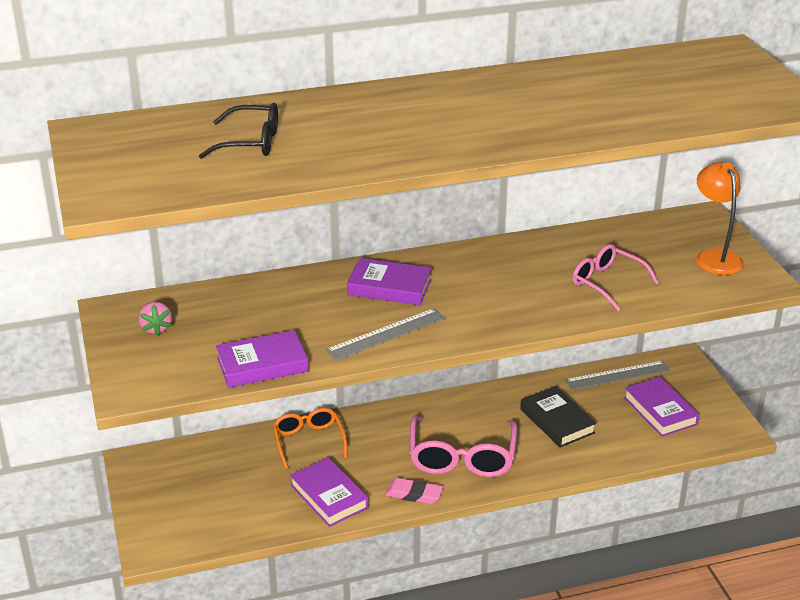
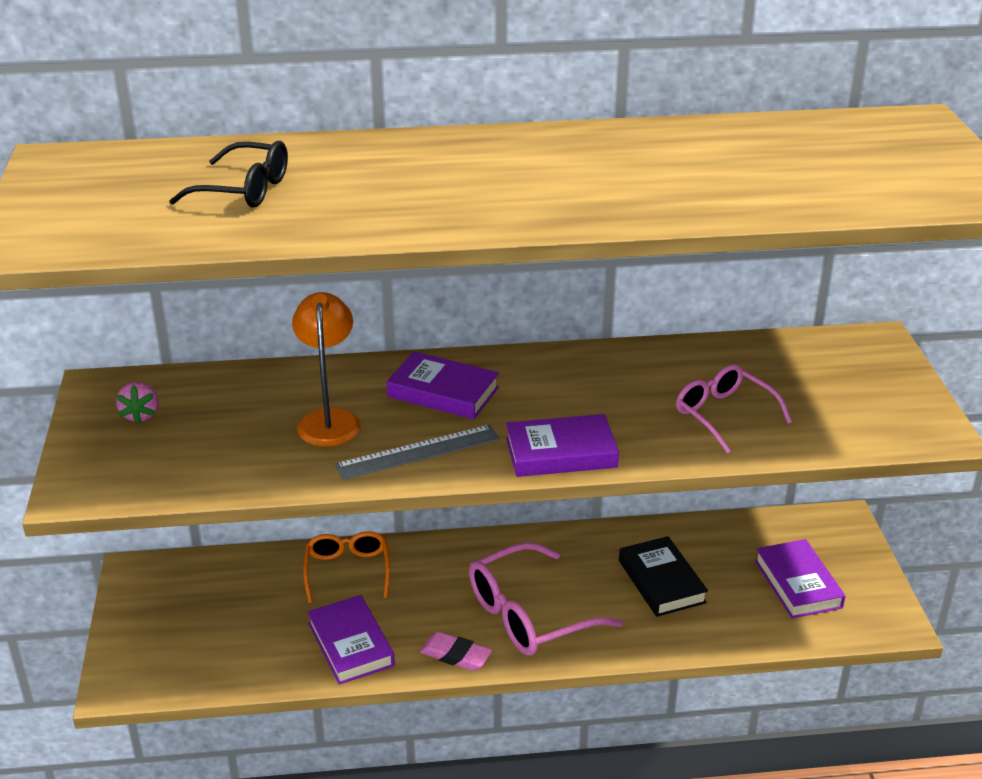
camera: 10 degrees right, 0 degrees up
purple book [216,330,309,388] -> purple book moved to [506,414,619,477]
pink glasses [410,415,517,477] -> pink glasses turned 45 degrees clockwise [469,542,623,656]
grey ruler [565,361,670,390] -> none
orange lamp [696,162,744,275] -> orange lamp moved to [292,292,361,447]

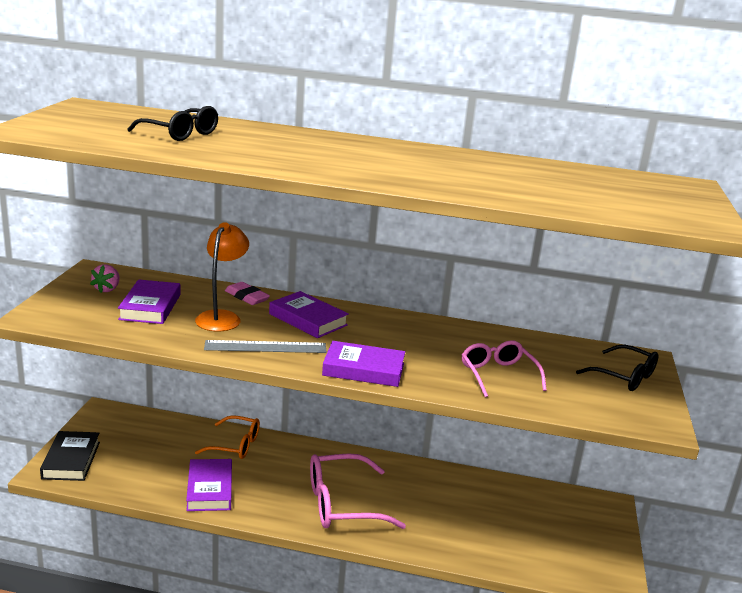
camera: 15 degrees right, 10 degrees down
orange glasses [303,531,390,603] -> orange glasses turned 90 degrees clockwise [195,415,260,459]
pink eraser [420,632,492,671] -> pink eraser moved to [225,282,270,305]
black book [619,536,708,617] -> black book moved to [40,431,100,481]
purple book [755,539,846,618] -> purple book moved to [118,279,180,324]
none -> black glasses [576,345,658,391]

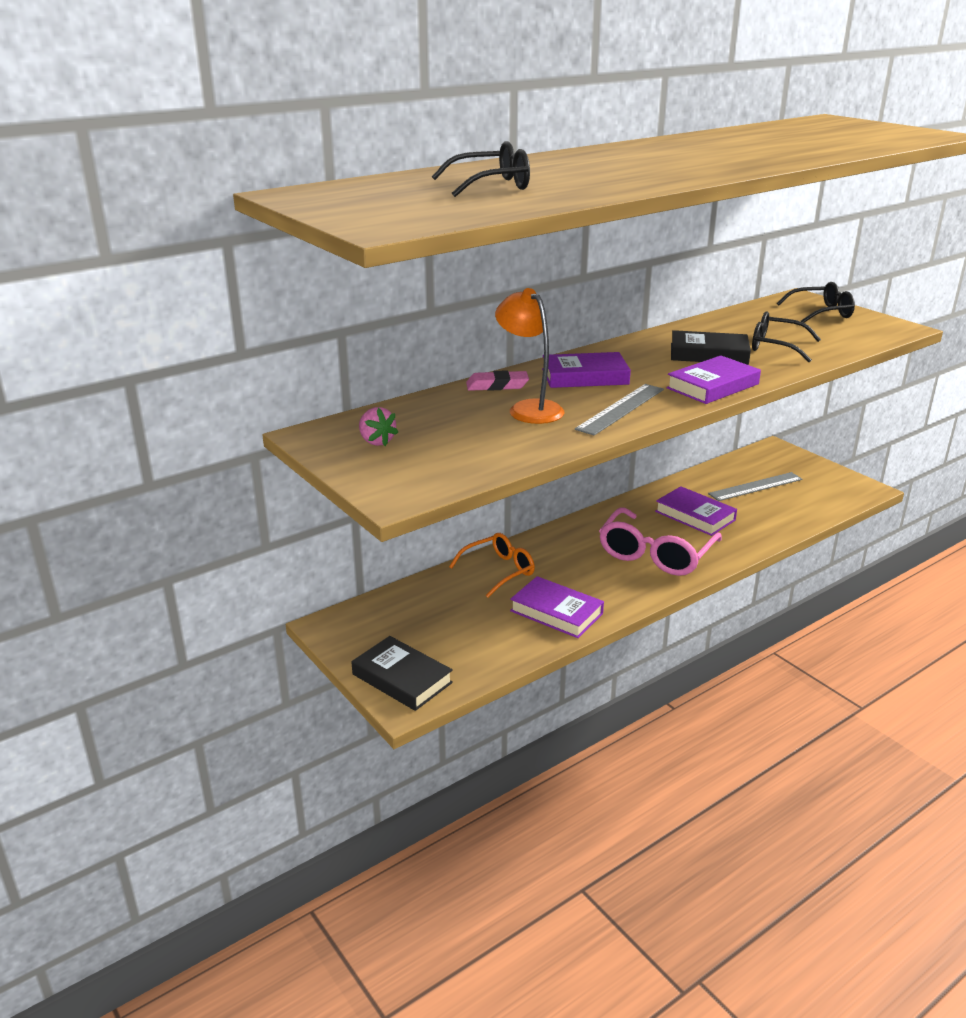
camera: 45 degrees left, 5 degrees up
purple book [118,279,180,324] -> purple book moved to [655,486,737,536]
pink glasses [462,340,547,397] -> black glasses [752,311,821,362]
none -> black book [671,330,751,365]
none -> grey ruler [708,472,802,501]

